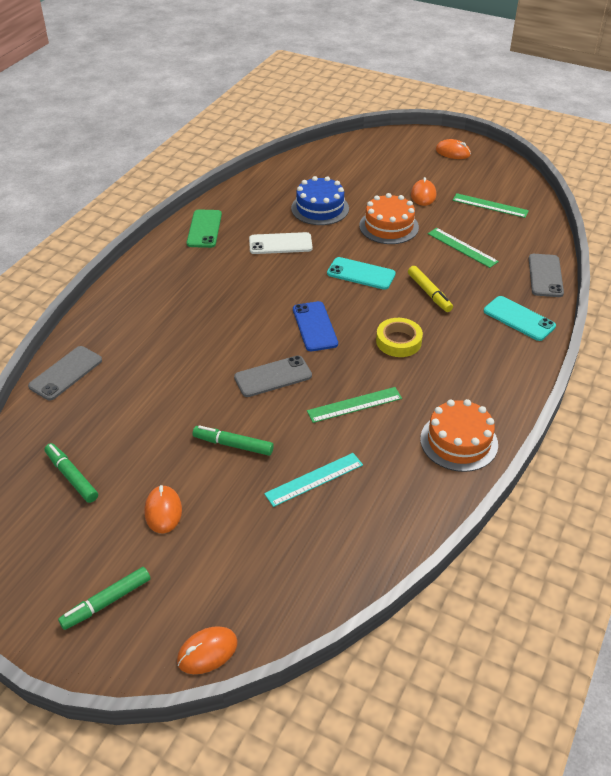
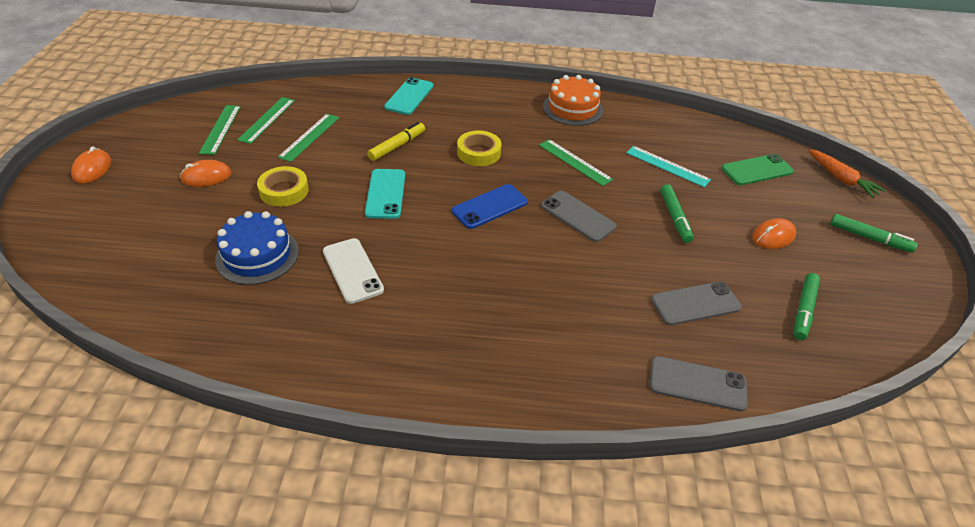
camera: 115 degrees left, 0 degrees up
orange mouse [177,626,238,674] -> orange carrot [808,149,886,198]
green phone [187,209,222,248] -> green phone moved to [721,154,794,185]
orange cake [359,193,419,244] -> yellow tape [257,166,309,207]
grey phone [529,254,564,297] -> grey phone moved to [651,281,742,325]
none -> green ruler [237,97,295,144]

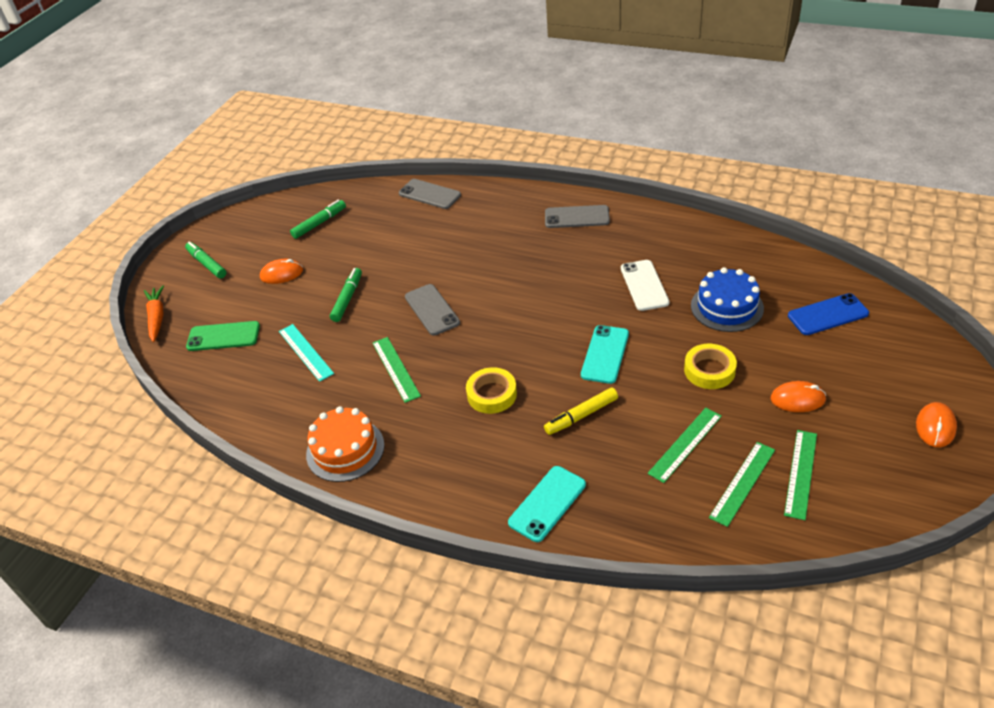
camera: 155 degrees left, 0 degrees up
blue phone [452,184,528,229] -> blue phone moved to [788,293,869,335]
grey phone [651,281,742,325] -> grey phone moved to [545,205,610,228]

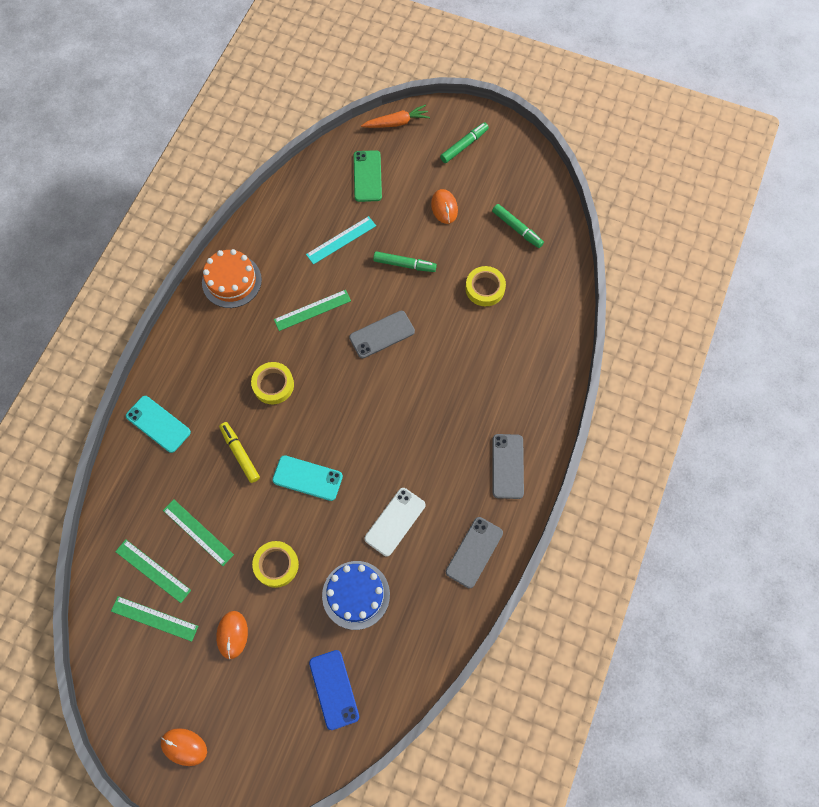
camera: 85 degrees right, 25 degrees up
grey phone [399,179,461,209] -> grey phone moved to [446,517,503,588]
white phone [621,260,669,311] -> white phone turned 45 degrees counterclockwise [364,488,425,556]
none -> yellow tape [465,266,506,306]

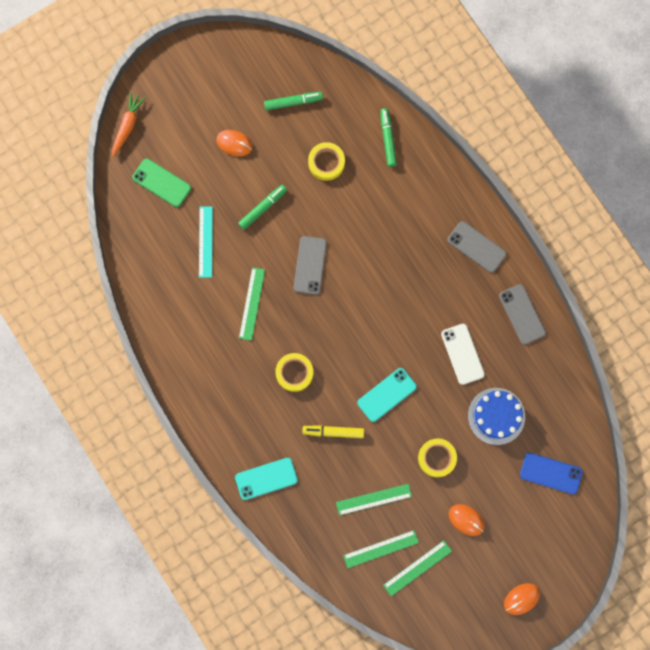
camera: 55 degrees left, 10 degrees up
orange cake [202,249,262,308] -> none
green marker [440,122,489,163] -> green marker moved to [380,108,397,167]

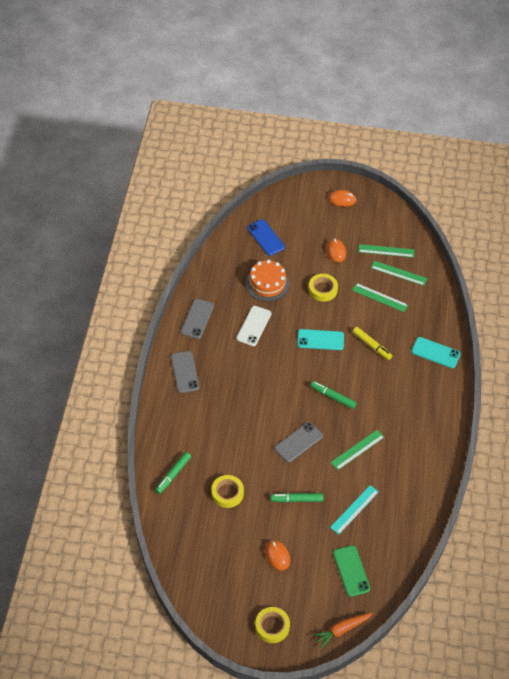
camera: 140 degrees left, 25 degrees down
green marker [264,92,323,111] -> green marker moved to [310,381,357,409]
yellow tape [275,353,313,392] -> yellow tape moved to [255,607,290,643]
blue cake [468,388,525,445] -> orange cake [246,259,289,301]

